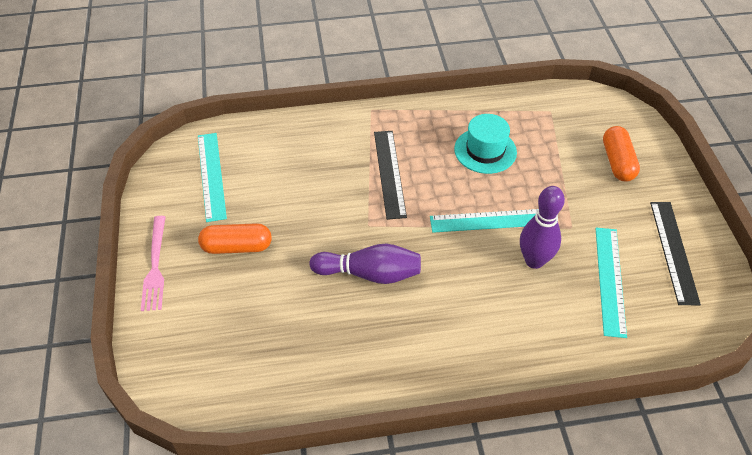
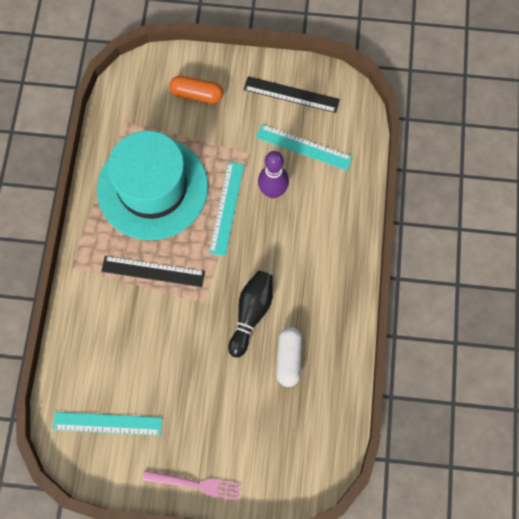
camera: 75 degrees left, 20 degrees up
orange capsule [198,223,272,254] -> none
purple bowling pin [309,244,421,284] -> black bowling pin [228,271,273,358]
turquoise hat [454,114,517,174] -> turquoise hat [97,131,208,240], size x2.06
none -> white capsule [277,327,302,387]

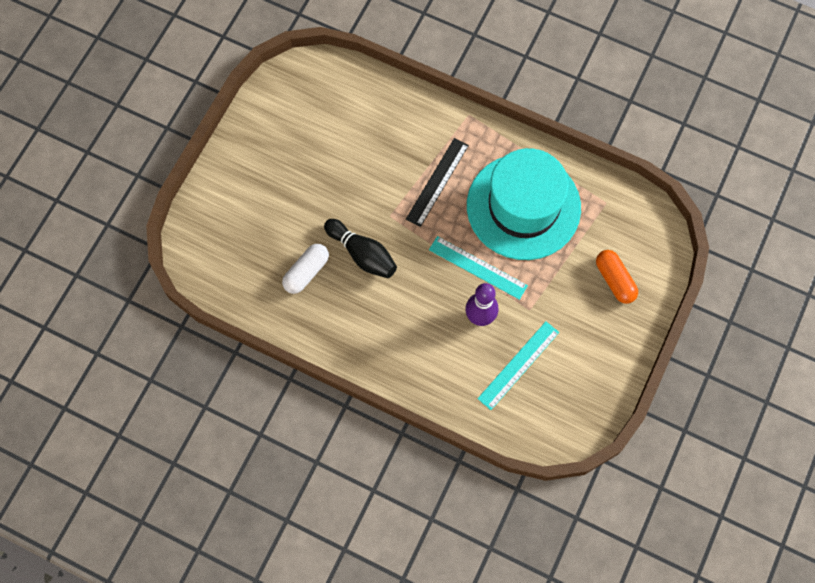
camera: 110 degrees right, 0 degrees up
turquoise ruler [53,412,162,436] -> none
pink fork [142,470,241,500] -> none
orange capsule [169,76,223,104] -> orange capsule turned 60 degrees counterclockwise [596,250,638,304]
black ruler [244,76,340,113] -> none
white capsule [277,327,302,387] -> white capsule turned 75 degrees counterclockwise [282,244,329,294]

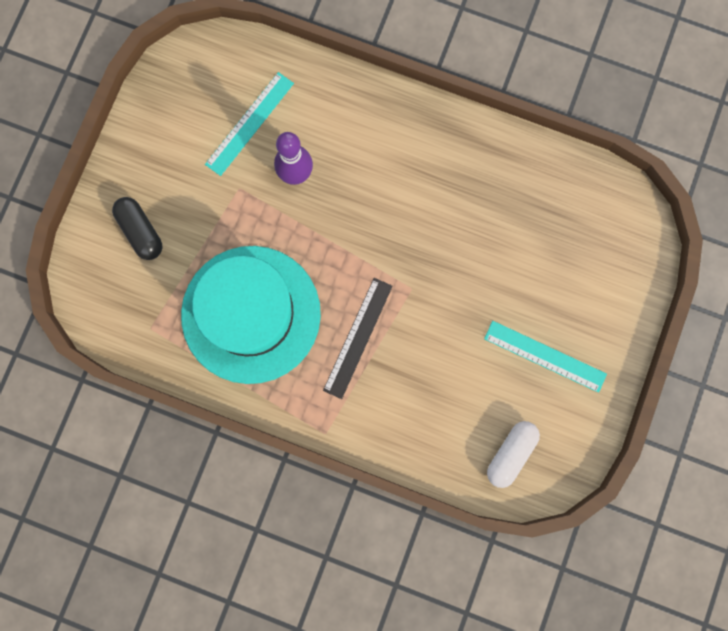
camera: 175 degrees right, 10 degrees up
white capsule [282,244,329,294] -> white capsule moved to [487,421,540,488]
black bowling pin [324,219,397,278] -> none
turquoise ruler [429,236,528,300] -> turquoise ruler moved to [484,321,607,393]
orange capsule [596,250,638,304] -> black capsule [112,197,162,260]

